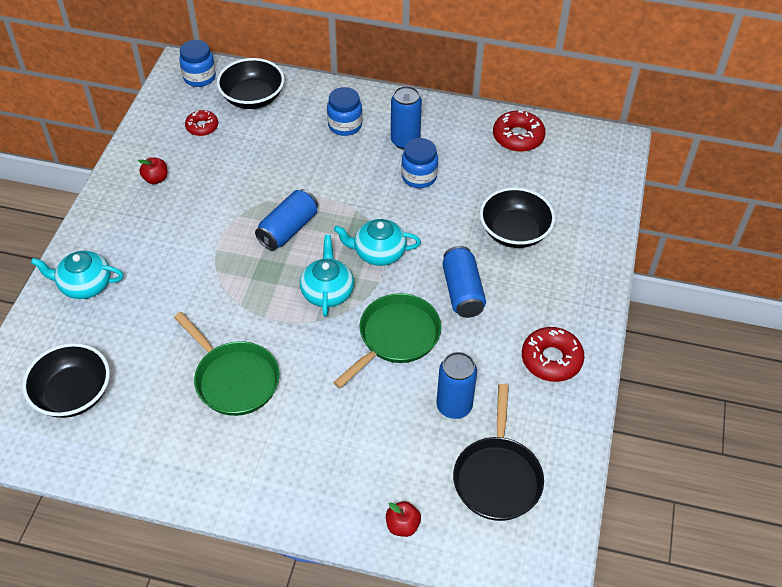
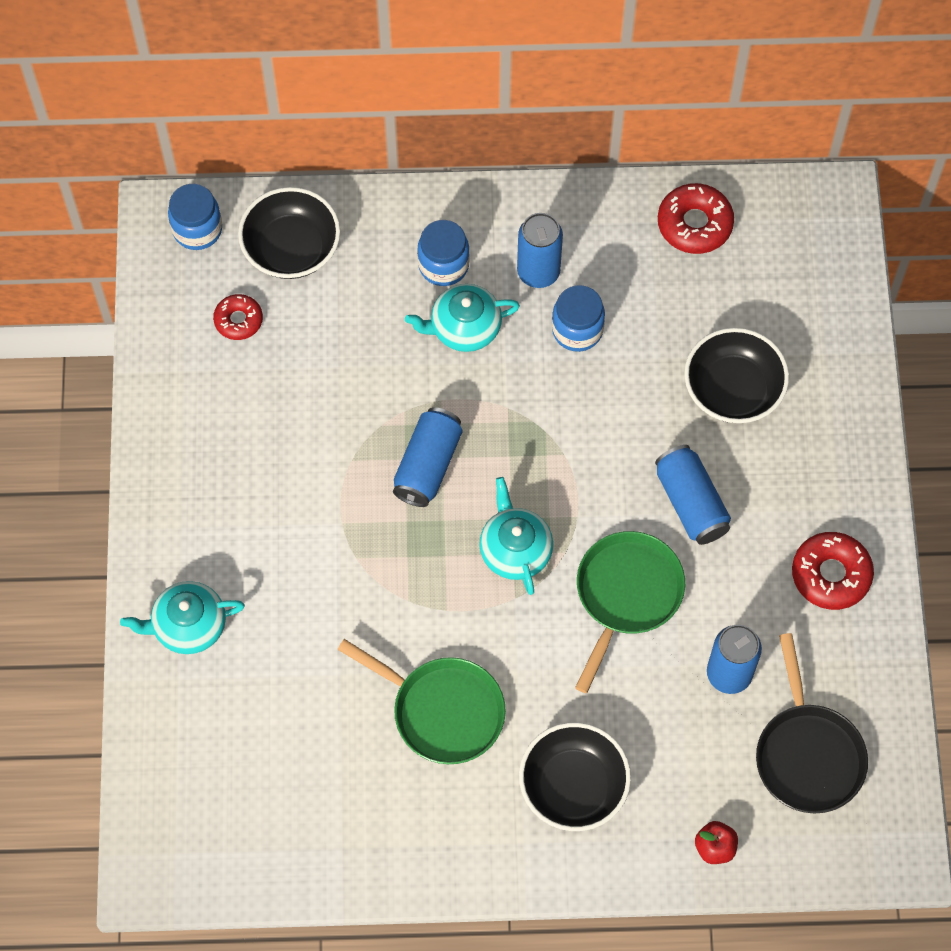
camera: 15 degrees left, 15 degrees up
black bowl [22,343,110,418] -> black bowl moved to [519,722,631,831]
red apple [138,157,168,184] -> none
turquoise teapot [334,219,421,266] -> turquoise teapot moved to [405,284,520,352]

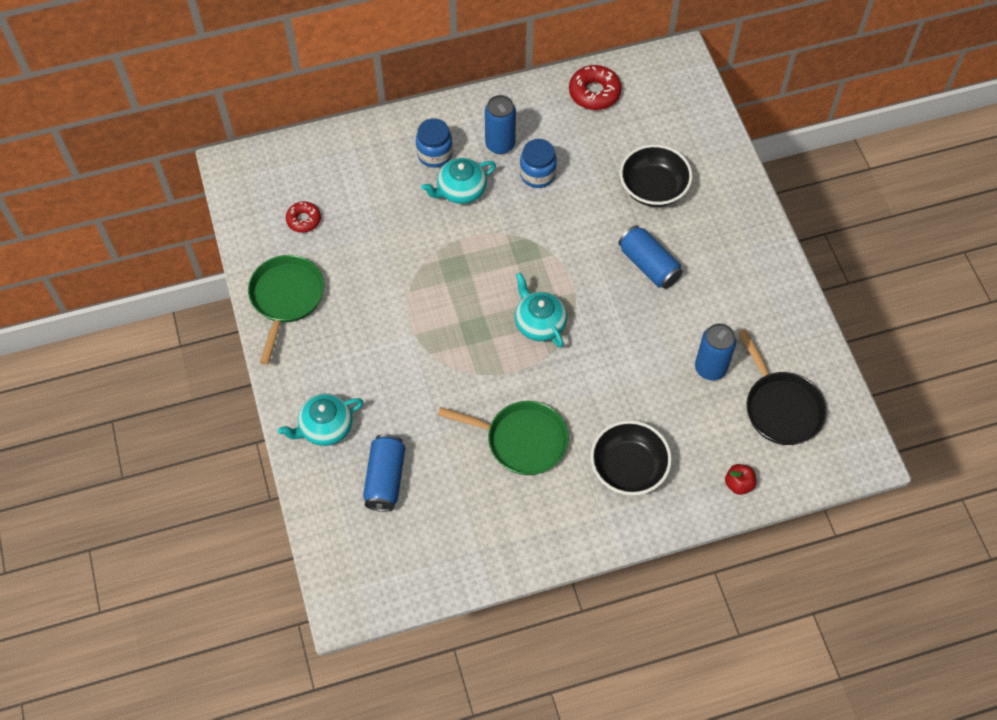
camera: 15 degrees left, 5 degrees down
blue jar [168,184,222,250] -> none
black bowl [238,187,340,279] -> none
blue can [393,407,463,507] -> blue can moved to [363,434,405,512]
green pan [575,531,685,693] -> green pan moved to [248,255,324,364]
red donut [792,532,874,610] -> none

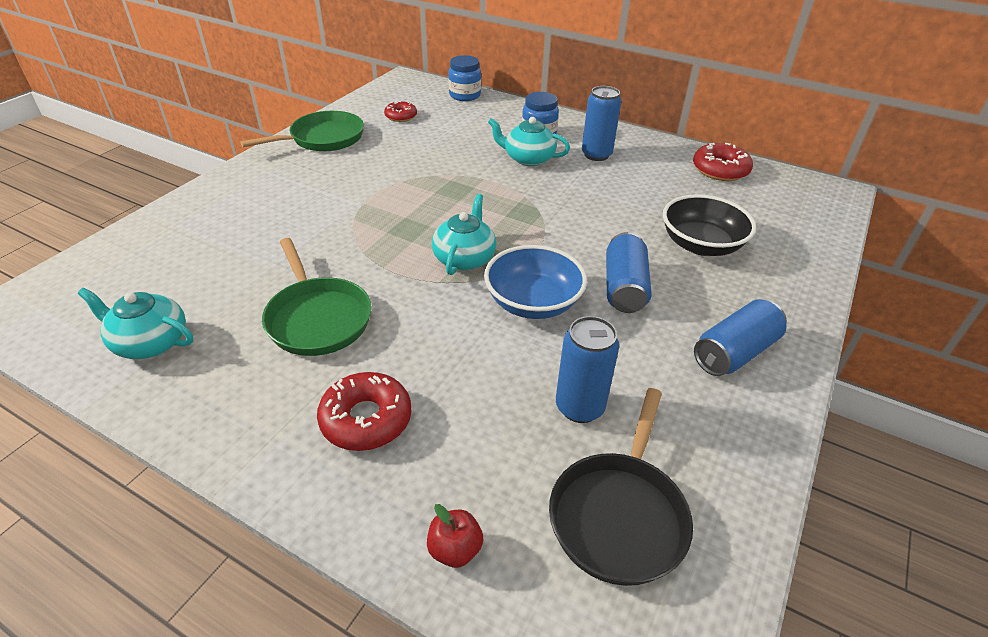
camera: 45 degrees right, 20 degrees down
turquoise teapot [278,393,363,446] -> turquoise teapot moved to [78,288,193,359]
blue can [363,434,405,512] -> blue can moved to [694,299,787,376]
blue jar [520,139,557,188] -> blue jar moved to [448,55,481,101]
black bowl [590,420,672,495] -> red donut [317,372,412,451]
none -> blue bowl [484,245,587,319]

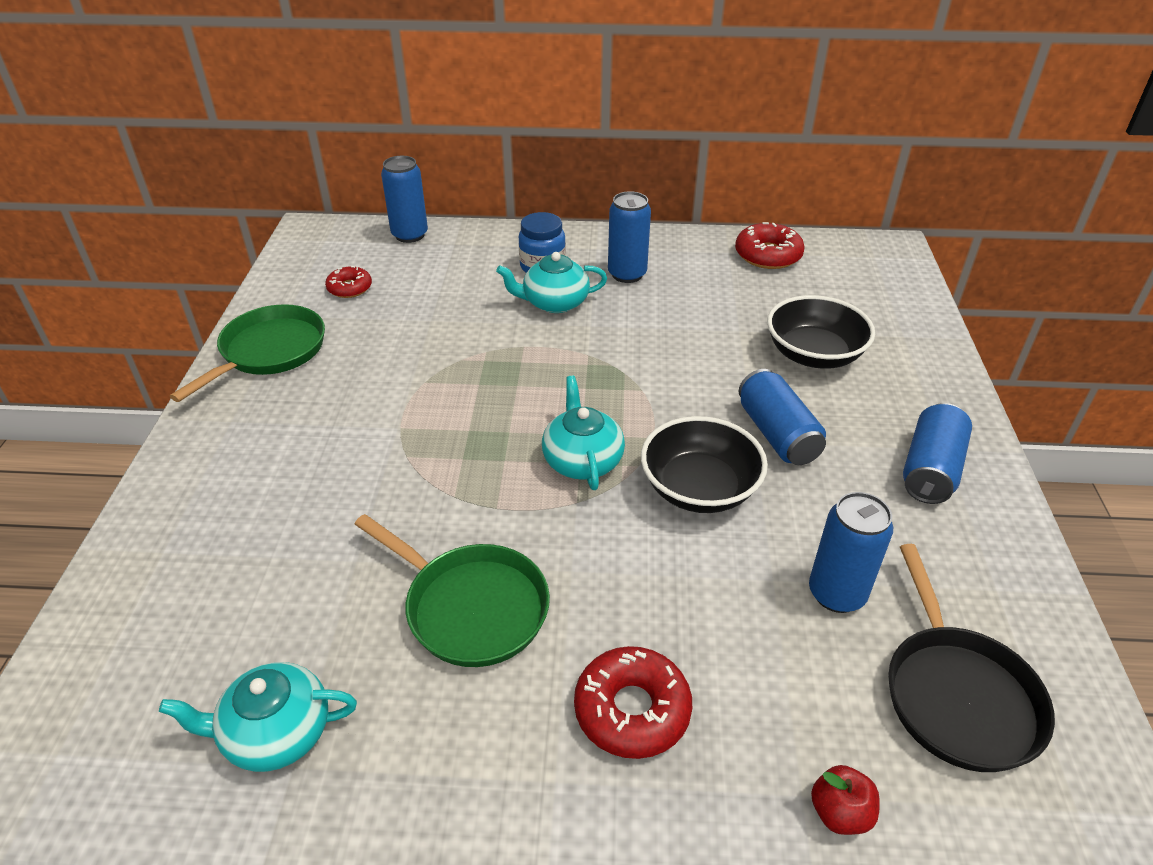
camera: 25 degrees left, 0 degrees up
blue jar [448,55,481,101] -> blue can [381,156,428,243]
blue bowl [484,245,587,319] -> black bowl [641,416,768,513]

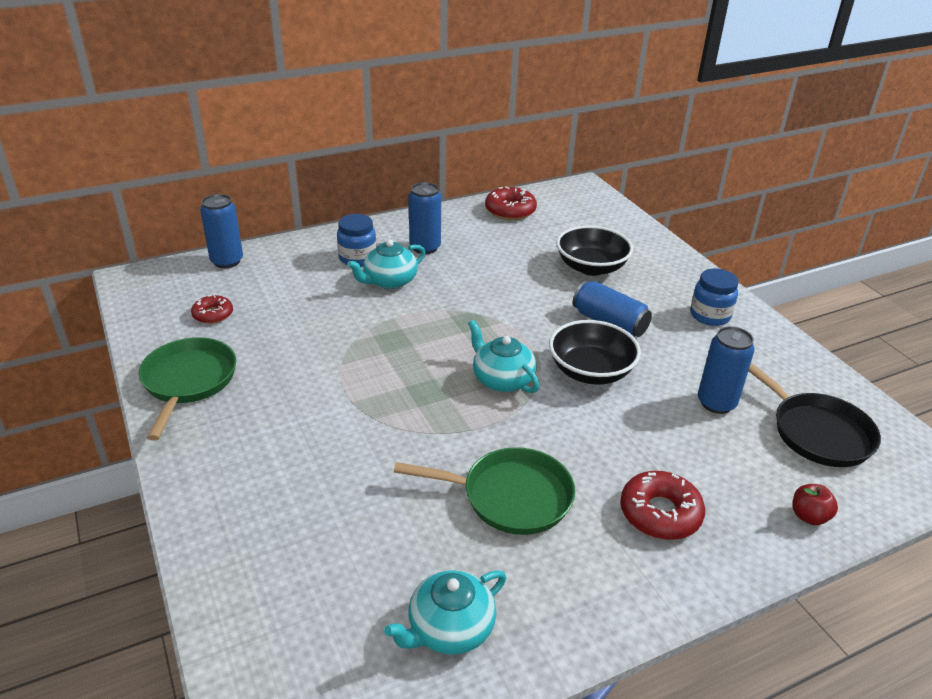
camera: 30 degrees left, 5 degrees down
blue can [903,403,972,504] -> blue jar [690,268,738,326]

